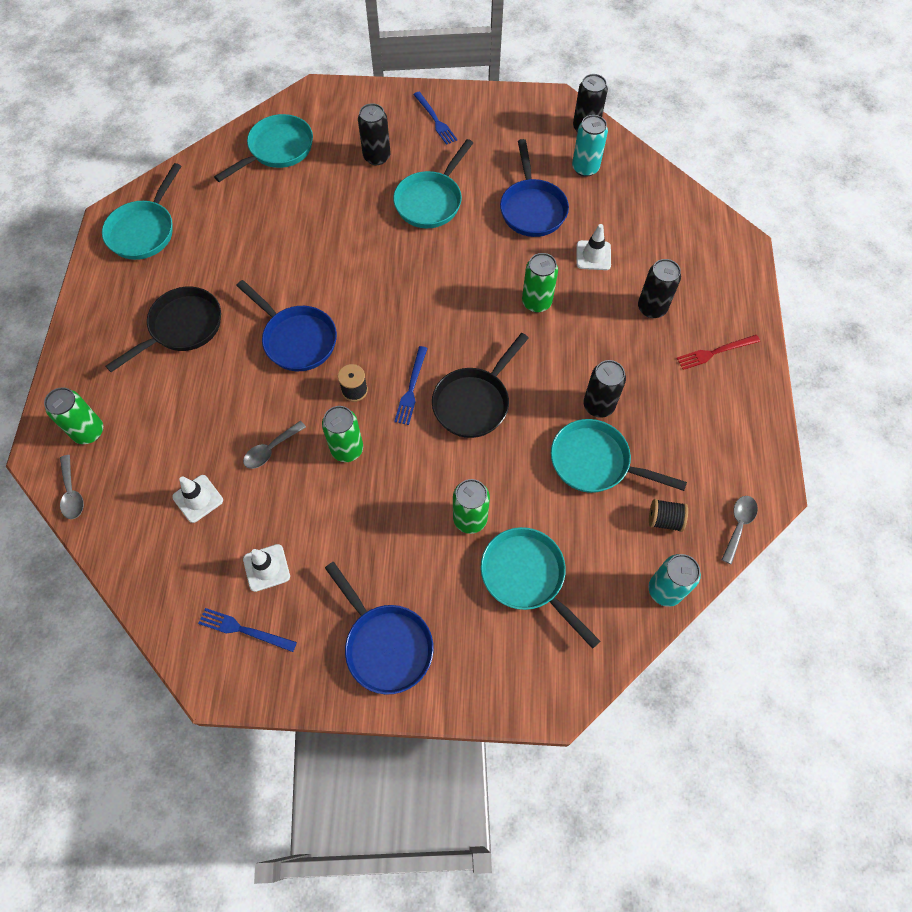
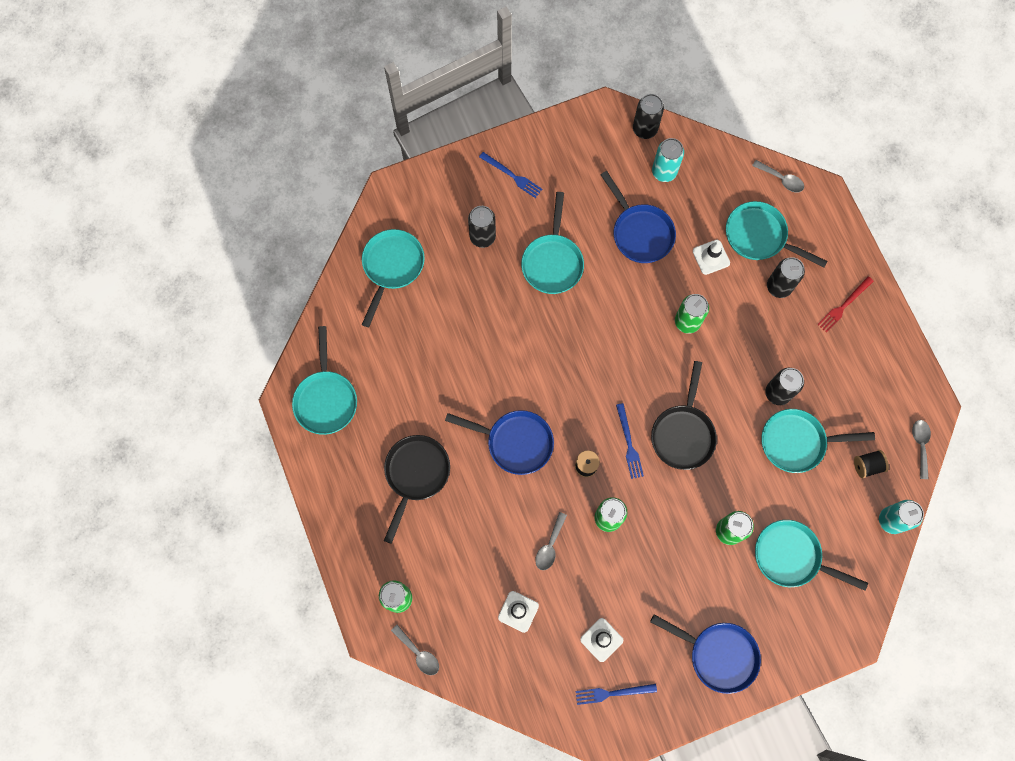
camera: 25 degrees left, 10 degrees up
none -> turquoise pan [726,201,828,268]
none -> grey spoon [752,160,804,193]

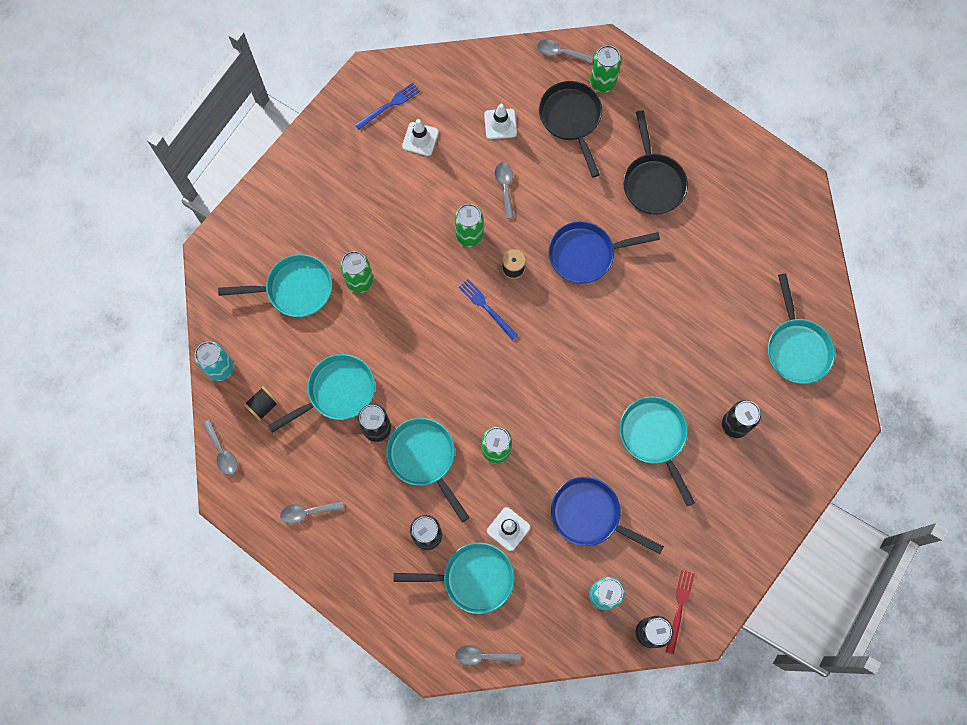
camera: 150 degrees right, 0 degrees up
turquoise pan [292,326,357,435] -> turquoise pan moved to [386,418,470,523]
blue fork [479,152,542,198] -> none
blue pan [650,614,761,694] -> none
black pan [651,361,717,470] -> black pan moved to [539,81,602,177]
red fork [817,276,873,333] -> red fork moved to [666,570,695,654]
none -> grey spoon [280,501,344,524]

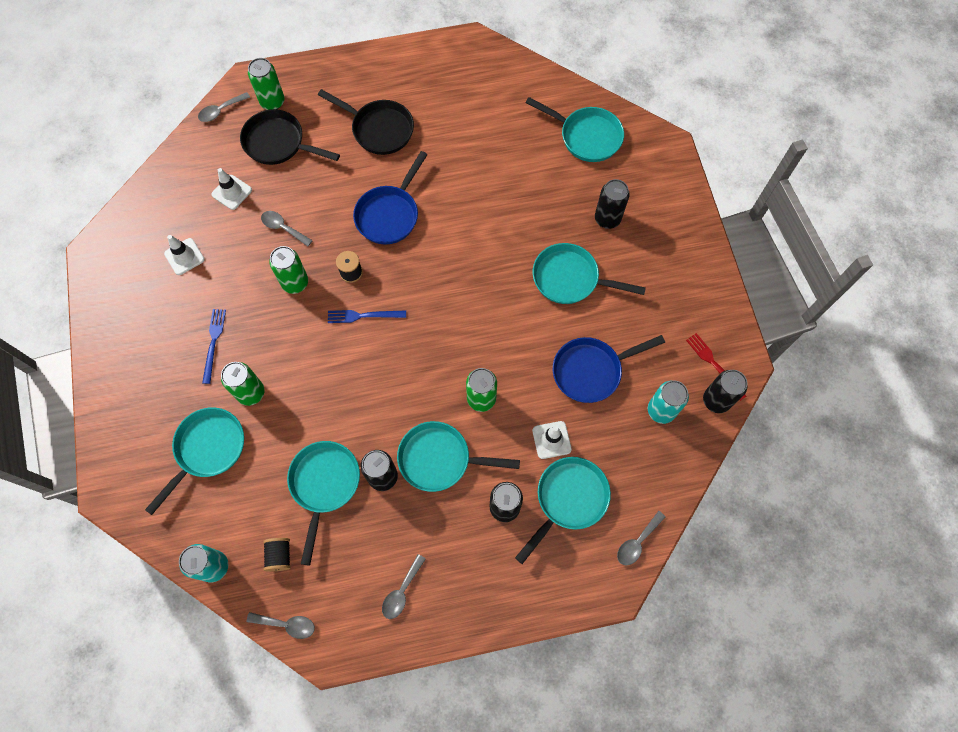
camera: 50 degrees left, 5 degrees down
blue fork [354,83,420,130] -> blue fork moved to [202,309,226,384]

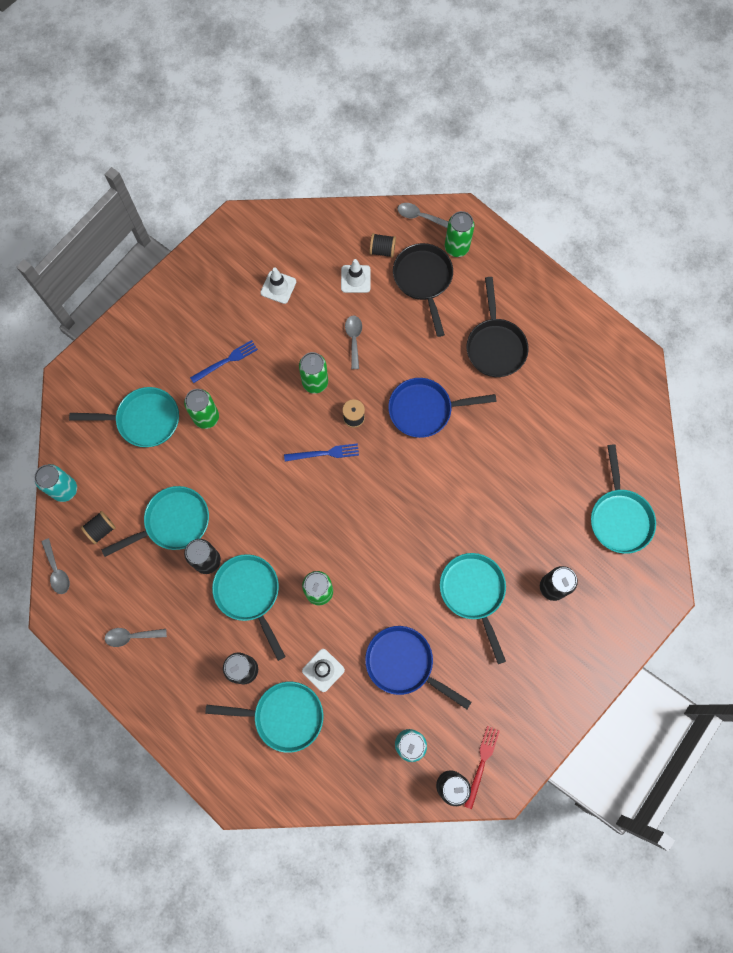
camera: 55 degrees right, 5 degrees up
blue fork [328,310,406,323] -> blue fork turned 120 degrees clockwise [284,443,359,462]
grey spoon [617,511,666,566] -> none
none -> black spool [369,233,396,258]

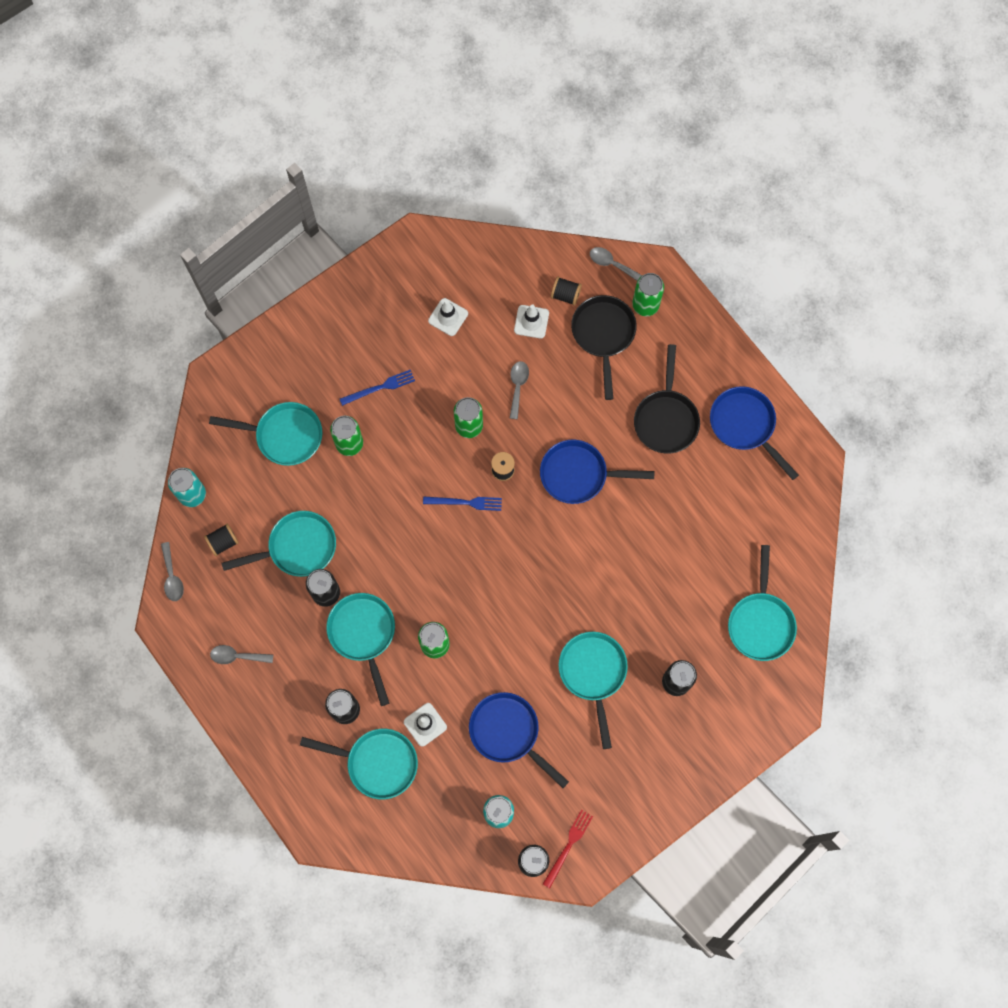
camera: 10 degrees right, 0 degrees up
none -> blue pan [710,386,799,480]

